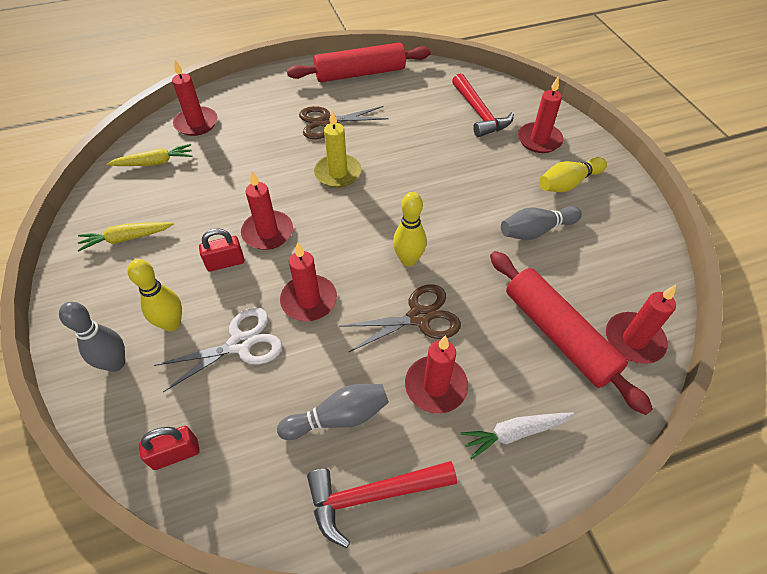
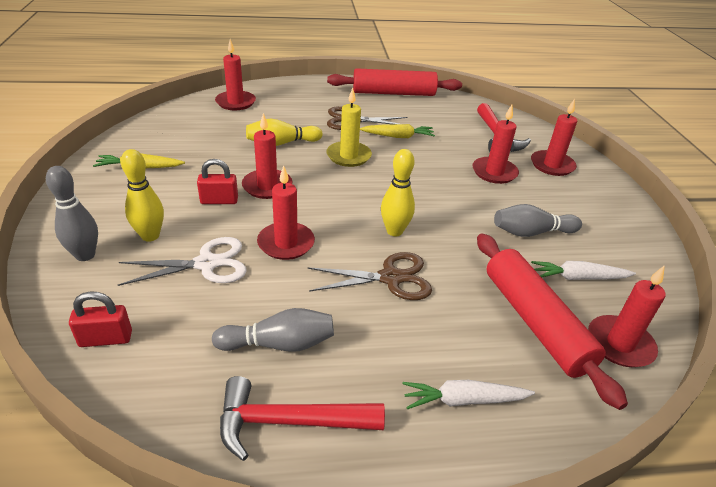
camera: 10 degrees right, 15 degrees down
yellow carrot [107,144,192,166] -> yellow carrot moved to [360,124,435,138]
red candle [405,335,468,413] -> red candle moved to [472,105,519,184]
yellow bowling pin [539,157,607,192] -> yellow bowling pin moved to [246,119,323,146]
none -> white carrot [531,261,636,280]

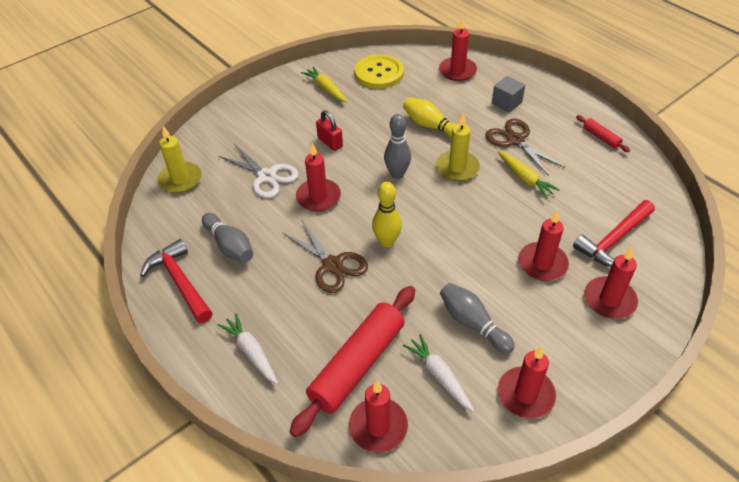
camera: 60 degrees right, 10 degrees up
grey bowling pin [46,166,98,261] -> grey bowling pin moved to [384,114,411,179]
red padlock [69,291,132,347] -> yellow candle [157,126,202,193]
yellow bowling pin [121,149,164,242] -> none
red candle [242,113,293,199] -> red candle moved to [498,346,556,418]
red rolling pin [327,68,462,96] -> red rolling pin [576,115,630,152], size x0.44
none -> yellow button [355,54,404,89]
none -> grey cube [492,76,525,113]

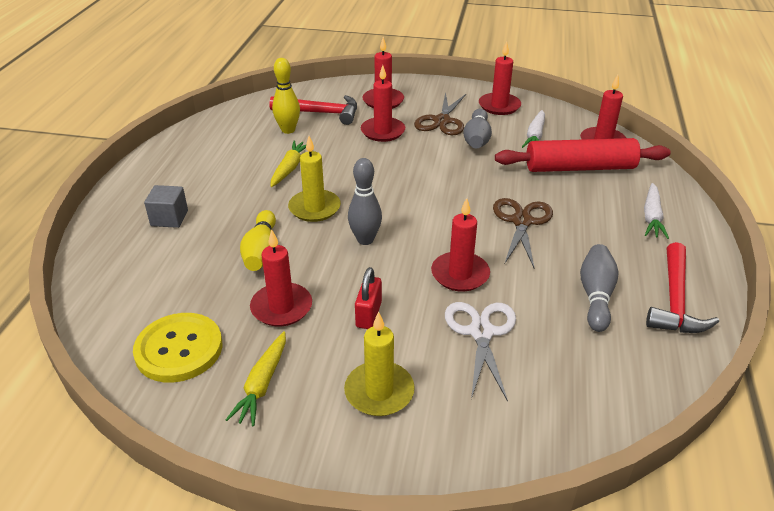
camera: 130 degrees left, 10 degrees down
yellow candle [157,126,202,193] -> yellow candle moved to [344,311,415,416]
yellow bowling pin [372,182,402,247] -> yellow bowling pin moved to [272,58,300,134]
red candle [439,17,477,81] -> red candle moved to [250,229,312,326]
brown scissors [485,119,565,176] -> brown scissors moved to [414,92,466,135]
red rolling pin [576,115,630,152] -> none

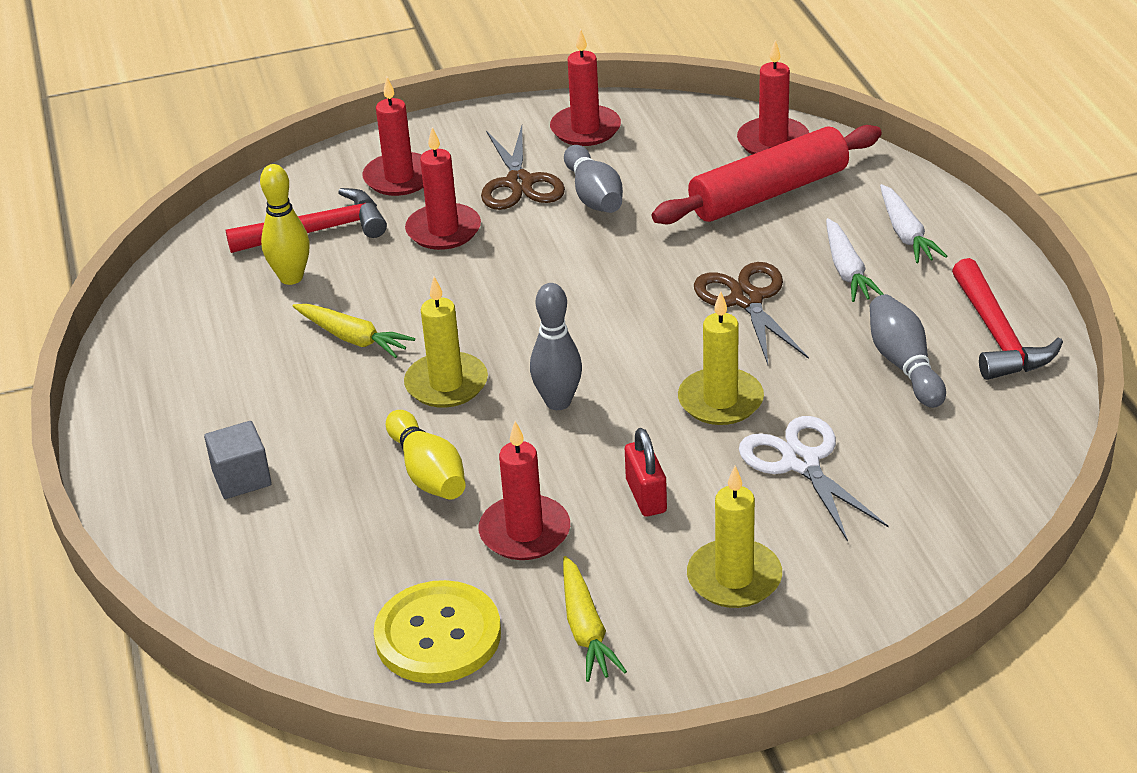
camera: 25 degrees left, 0 degrees up
yellow carrot [271,141,306,187] -> yellow carrot turned 135 degrees clockwise [293,304,415,358]
red candle [431,198,490,292] -> yellow candle [678,291,764,425]
white carrot [522,110,545,148] -> white carrot moved to [826,218,883,302]

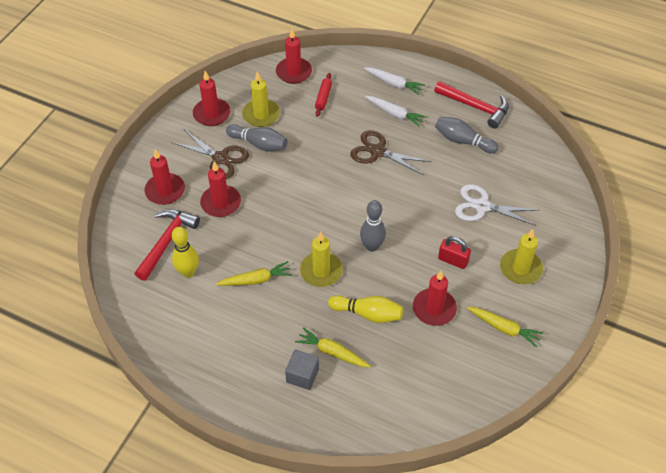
camera: 50 degrees left, 15 degrees up
yellow button [374,580,501,683] -> none
red rolling pin [652,125,882,224] -> red rolling pin [315,73,332,117], size x0.44
yellow candle [678,291,764,425] -> yellow candle moved to [242,71,280,127]
none -> yellow carrot [295,327,371,367]

